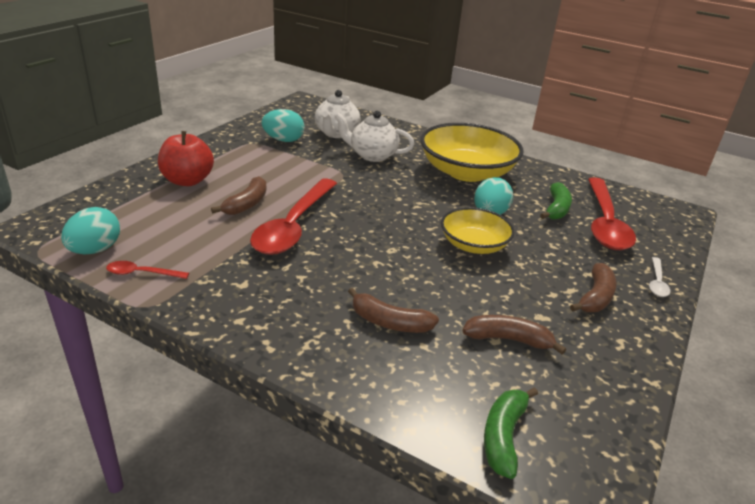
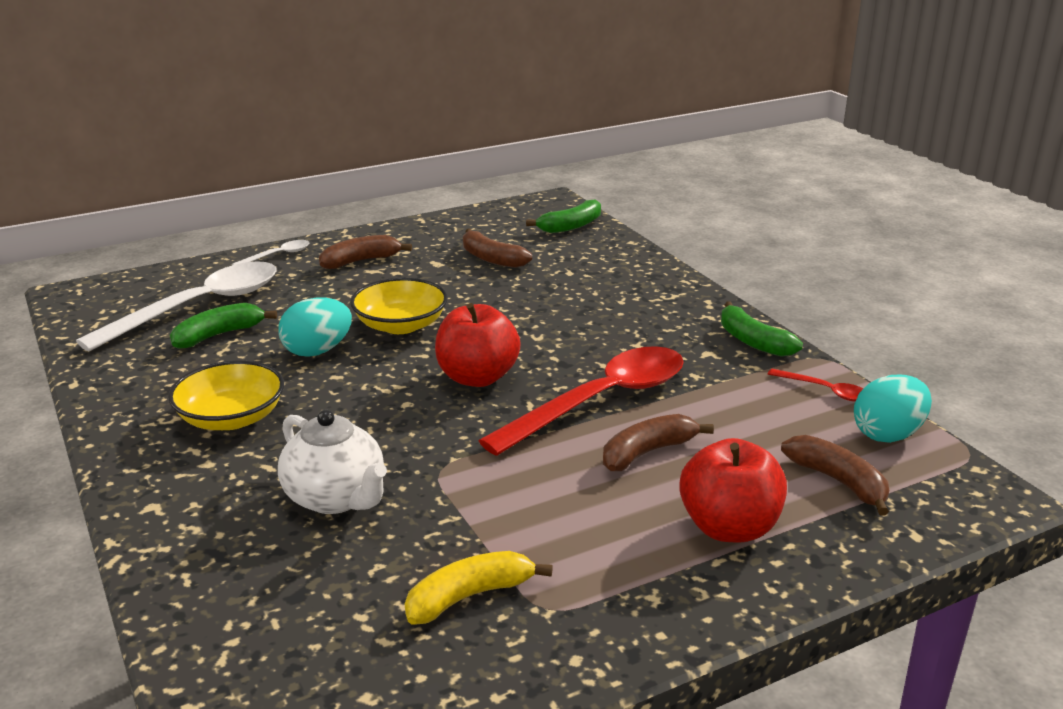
camera: 145 degrees left, 5 degrees down
turquoise egg [262,109,304,142] -> yellow banana [405,551,553,625]
white teapot [315,90,360,138] -> none
brown banana [348,288,439,333] -> brown banana moved to [781,435,889,516]
yellow bowl [420,123,524,182] -> yellow bowl [168,360,284,430], size x0.59
red spoon [588,177,636,250] -> white spoon [76,262,277,351]
none -> red apple [435,303,521,387]
none -> green banana [721,302,803,357]

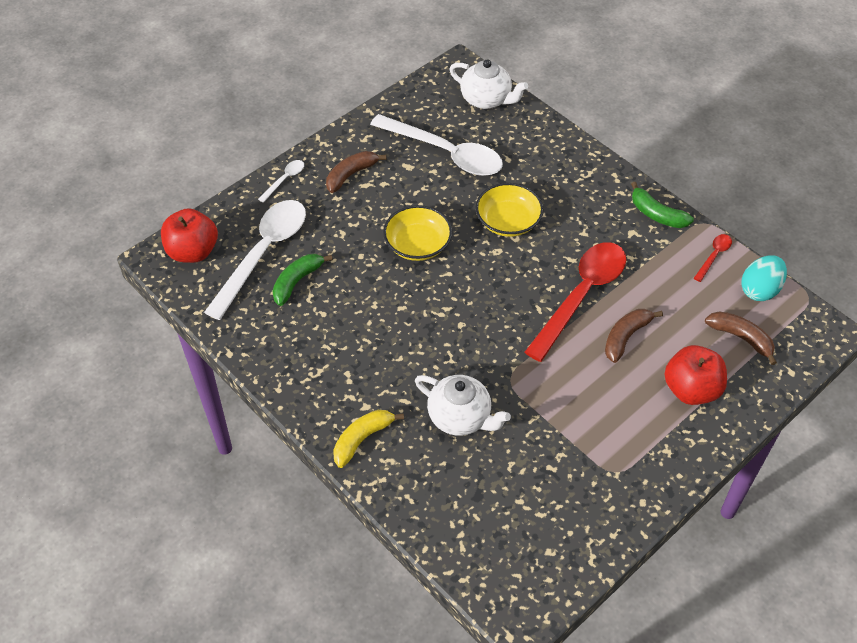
camera: 15 degrees left, 25 degrees up
yellow bowl [168,360,284,430] -> yellow bowl moved to [476,183,544,237]
turquoise egg [278,298,352,357] -> none
yellow banana [405,551,553,625] -> yellow banana moved to [333,410,404,468]
red apple [435,303,521,387] -> red apple moved to [161,208,218,263]
brown banana [463,228,532,268] -> white spoon [370,114,503,176]
green banana [526,199,601,233] -> white teapot [449,59,528,109]
red spoon [768,369,863,402] -> red spoon turned 75 degrees counterclockwise [694,234,732,282]

